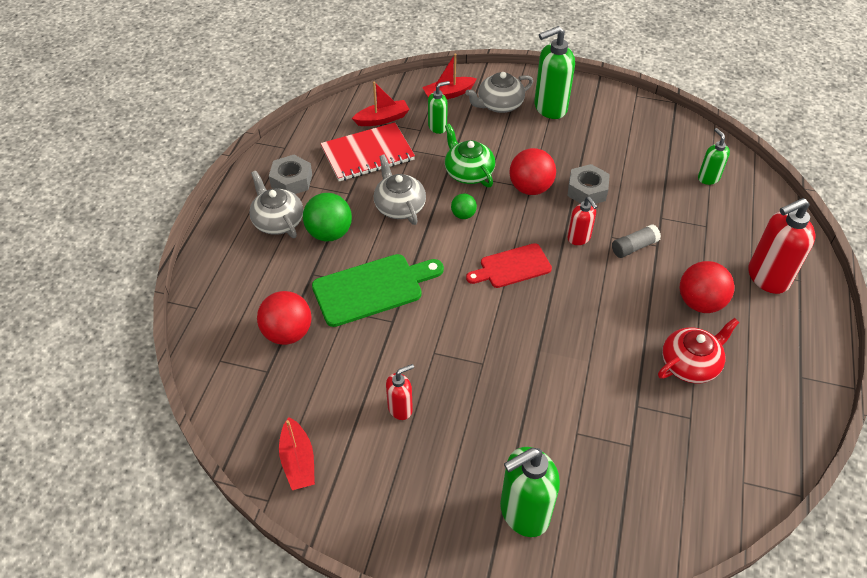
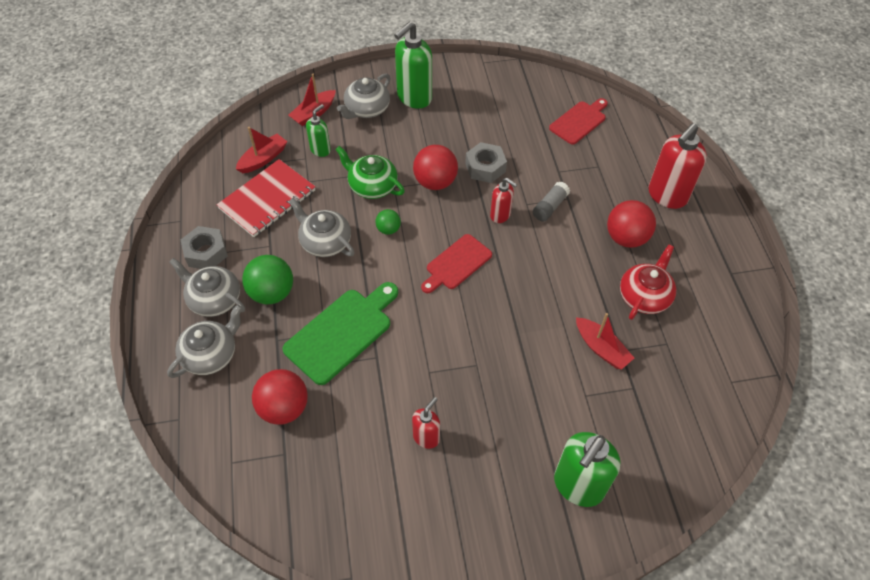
camera: 25 degrees left, 5 degrees up
red boat [279,417,315,490] -> red boat moved to [576,313,634,370]
green soap dispenser [698,128,730,185] -> red cutting board [549,98,608,145]
none -> grey teapot [167,305,242,378]

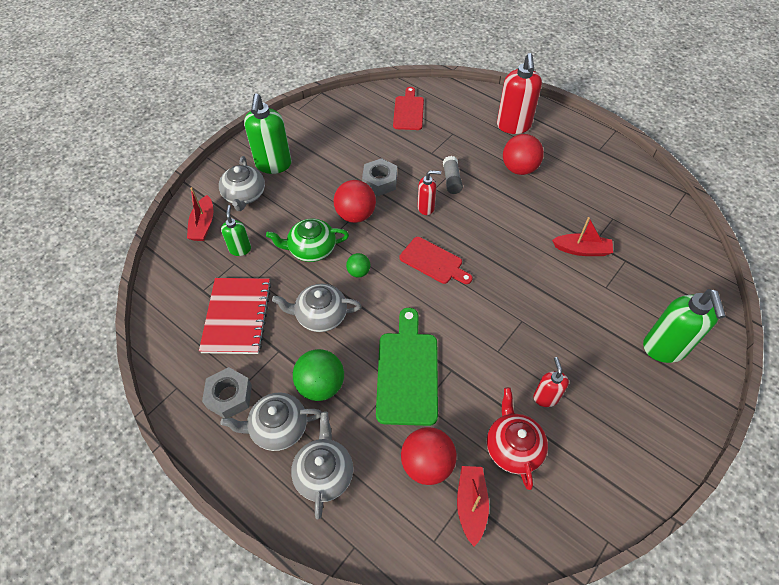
camera: 40 degrees left, 0 degrees up
red boat [236,127,287,173] -> red boat moved to [457,466,489,547]
red cutting board [421,234,492,293] -> red cutting board turned 60 degrees counterclockwise [400,237,472,284]
red teapot [620,245,676,320] -> red teapot moved to [487,387,548,490]

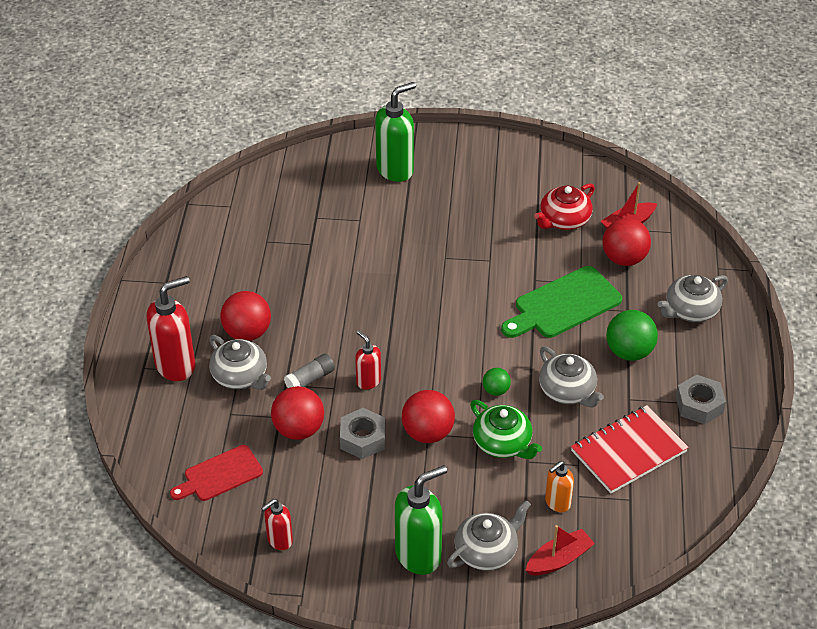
camera: 125 degrees left, 10 degrees down
green soap dispenser [221,205,251,256] -> orange soap dispenser [545,461,574,512]
grey teapot [221,393,322,451] -> grey teapot moved to [209,335,271,390]
red cutting board [400,237,472,284] -> none
red soap dispenser [533,357,569,407] -> red soap dispenser moved to [261,499,293,550]
red boat [552,217,613,256] -> none
none -> red ball [271,386,324,440]

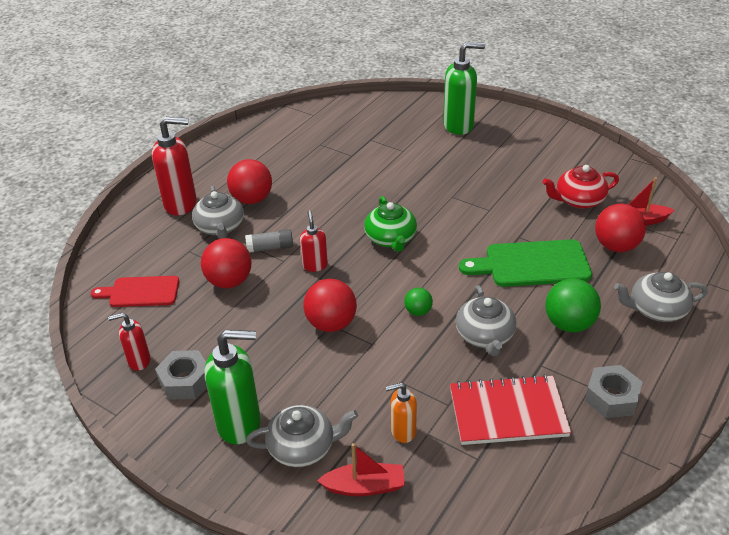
camera: 30 degrees right, 5 degrees down
grey nut [340,408,385,459] -> grey nut moved to [155,350,207,400]
green teapot [470,400,542,459] -> green teapot moved to [364,196,417,252]

